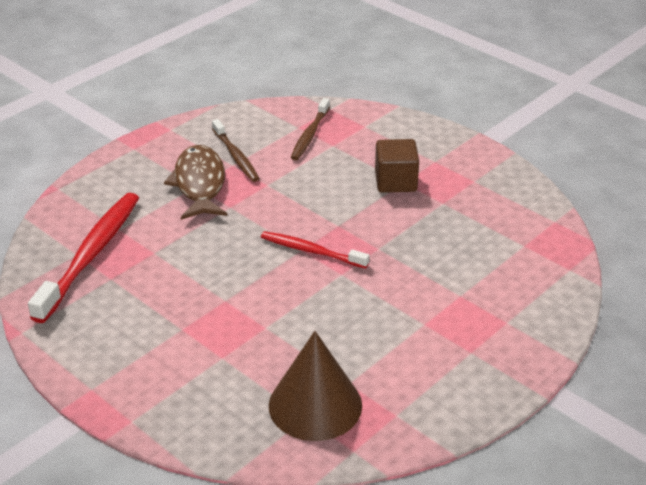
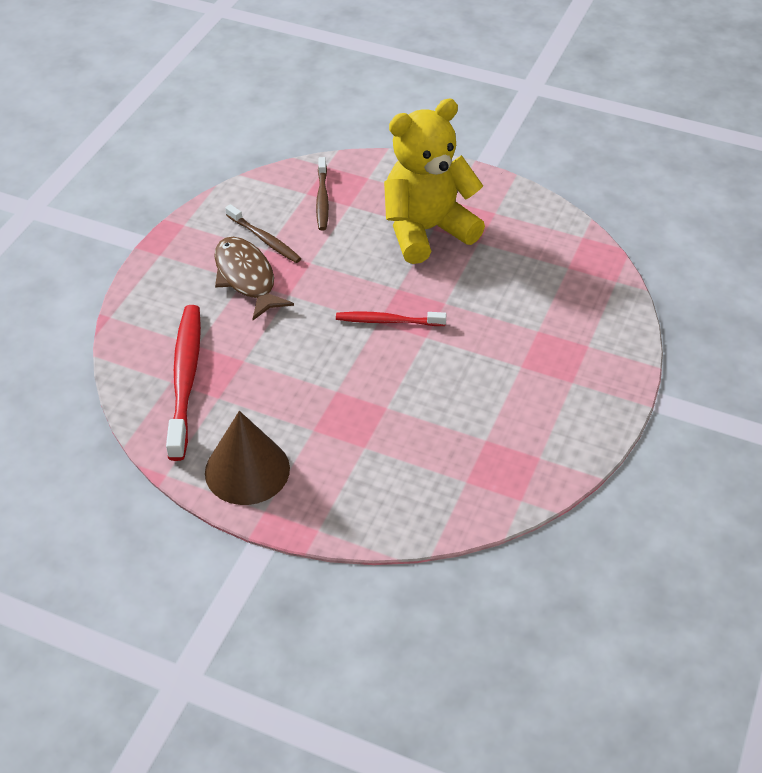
camera: 20 degrees left, 10 degrees up
brown cone [269,331,362,441] -> brown cone moved to [205,411,290,505]
brown cube [375,139,419,193] -> yellow teddy bear [384,99,485,264]

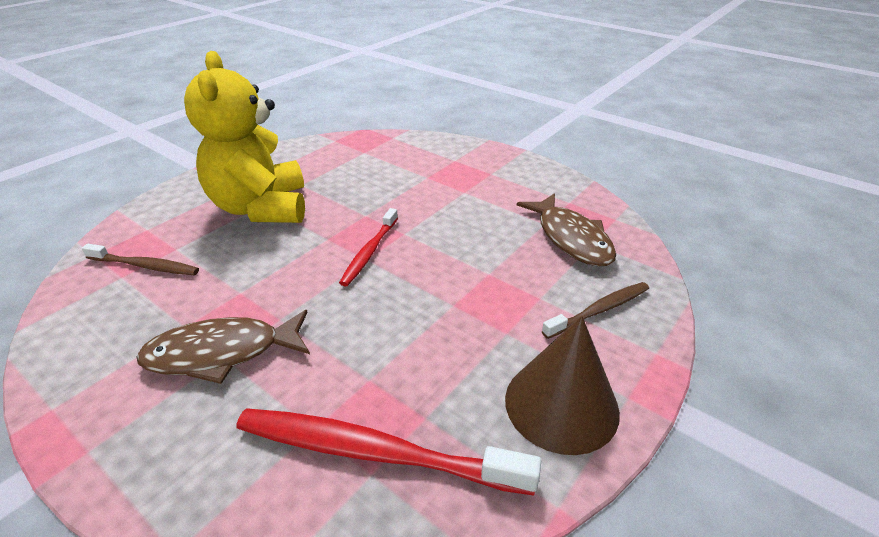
camera: 75 degrees left, 10 degrees down
brown toothbrush [225,204,301,263] -> brown toothbrush moved to [542,282,649,339]
none -> brown fish [517,193,616,267]

